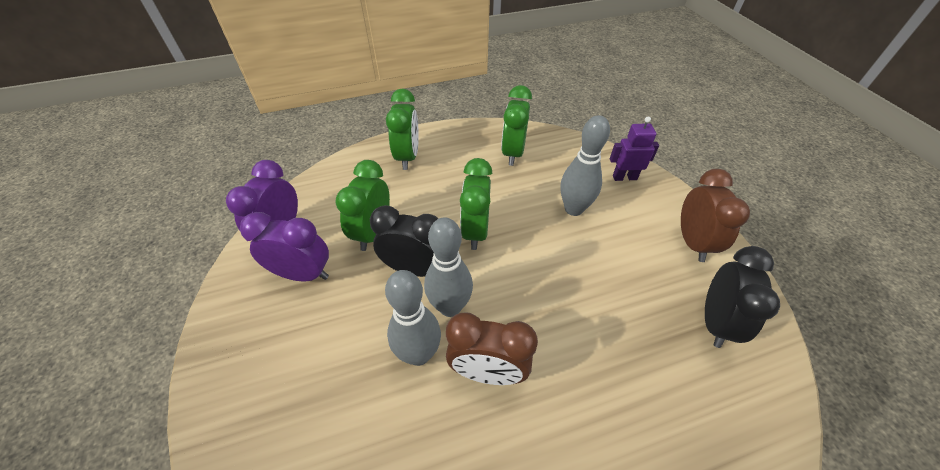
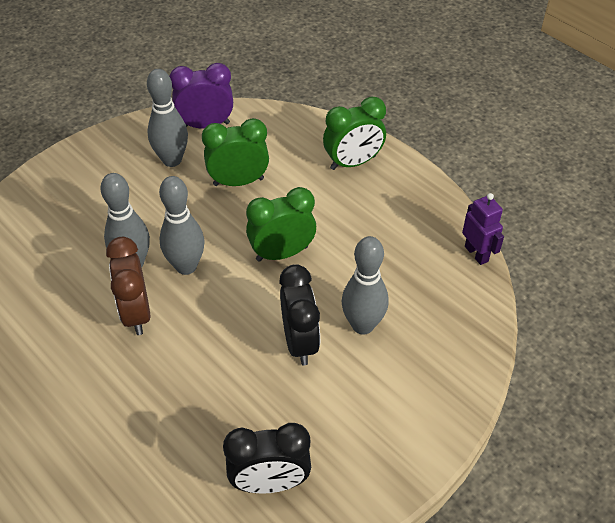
camera: 65 degrees right, 0 degrees up
purple clock [240,212,329,281] -> grey bowling pin [147,69,188,167]
black clock [370,205,439,277] -> black clock moved to [279,264,320,365]
green clock [501,85,532,166] -> none
purple robot [610,117,659,181] -> purple robot moved to [462,193,504,265]
brown clock [681,169,750,262] -> none

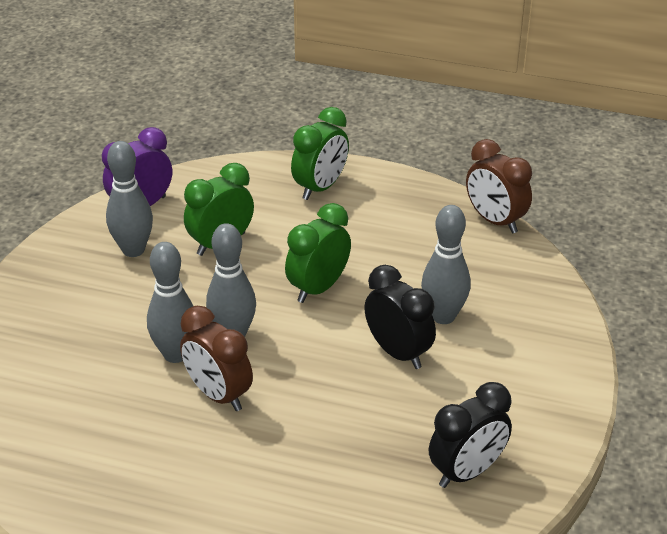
camera: 30 degrees left, 10 degrees down
purple robot [462,193,504,265] -> brown clock [466,139,532,233]

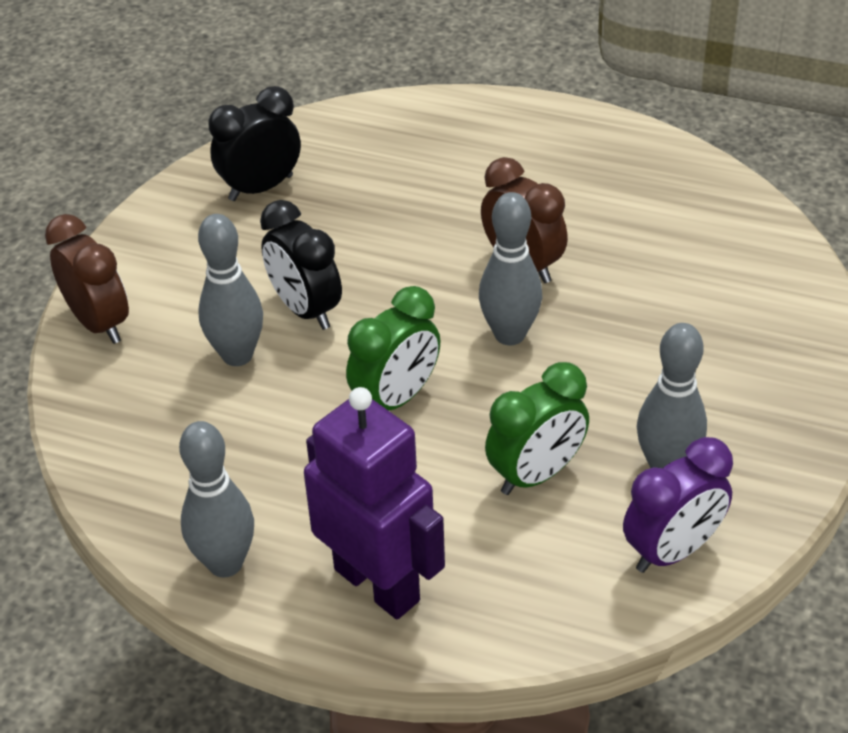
camera: 175 degrees left, 5 degrees up
grey bowling pin [147,242,193,363] -> grey bowling pin moved to [179,421,254,578]
green clock [291,107,349,200] -> purple robot [304,387,445,619]
brown clock [466,139,532,233] -> brown clock moved to [45,214,129,344]

